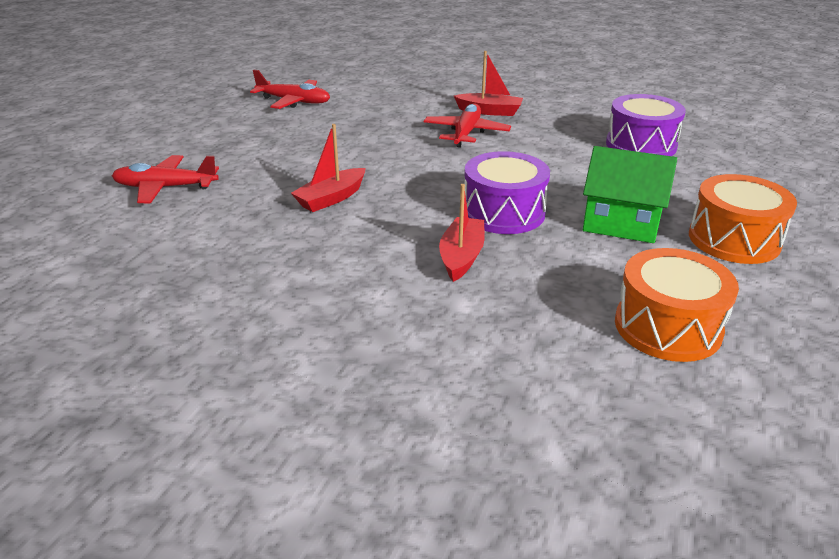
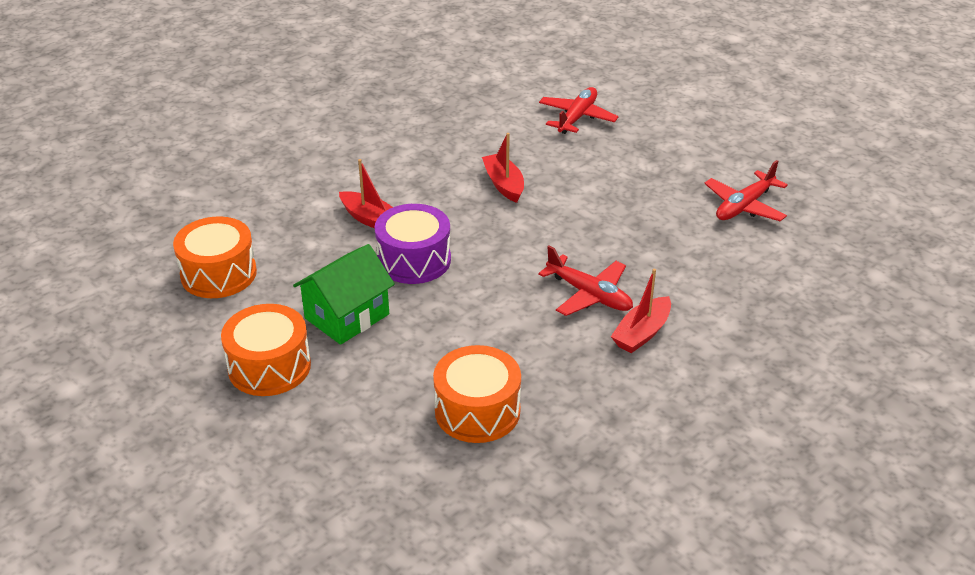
camera: 115 degrees right, 5 degrees up
purple drum [606,94,686,156] -> orange drum [433,345,521,443]

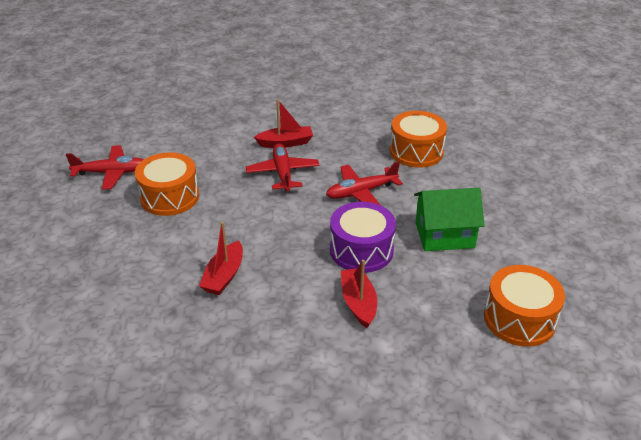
camera: 140 degrees left, 0 degrees up
orange drum [221,304,311,396] -> orange drum moved to [135,152,199,216]
red plane [539,87,619,134] -> red plane moved to [326,161,403,205]

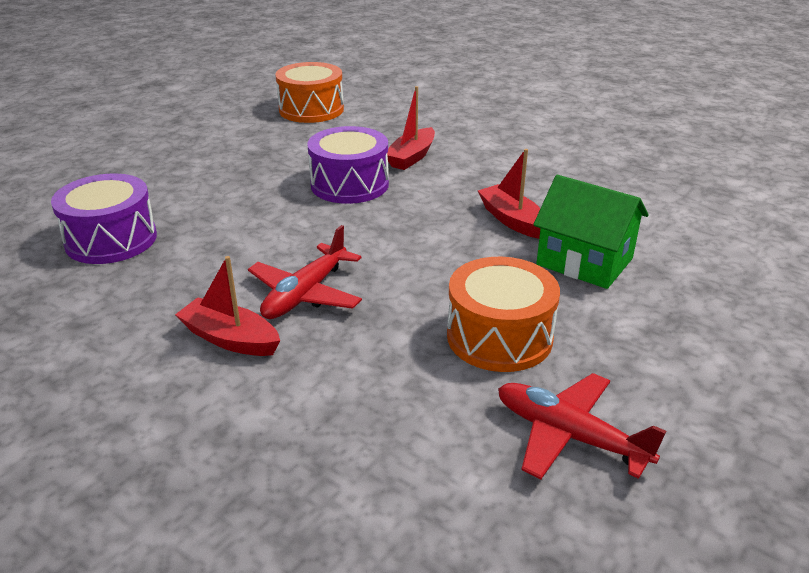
camera: 140 degrees left, 5 degrees down
red boat [199,222,243,295] -> red boat turned 90 degrees counterclockwise [478,149,541,239]
red plane [326,161,403,205] -> none
orange drum [390,111,447,168] -> purple drum [51,173,157,264]
green house [414,188,485,251] -> green house moved to [533,175,649,289]

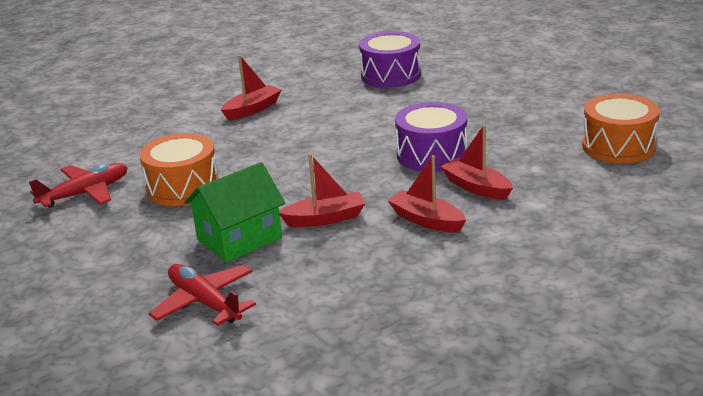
camera: 110 degrees right, 5 degrees down
red plane [248,225,362,319] -> red plane moved to [149,264,256,326]
none -> red boat [387,155,466,233]

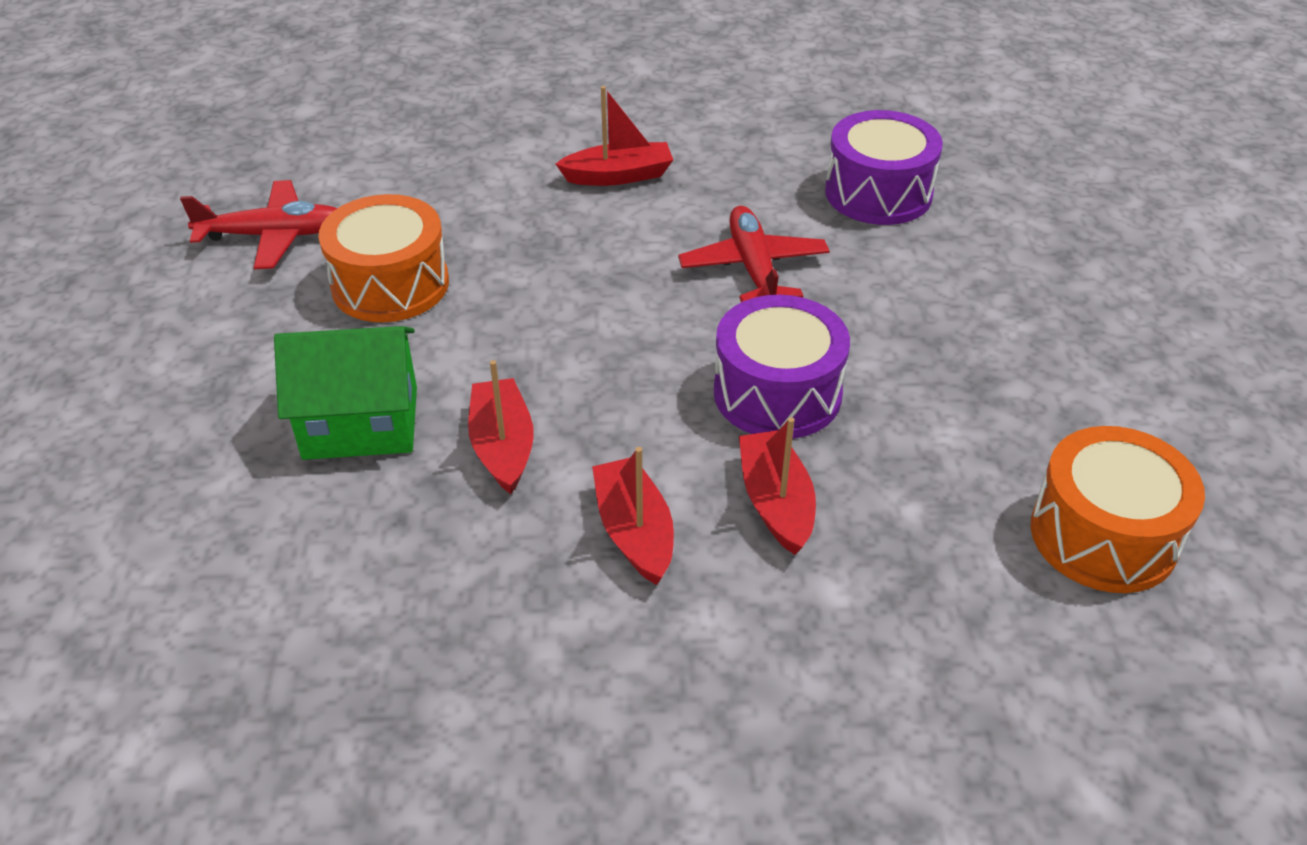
camera: 30 degrees right, 15 degrees up
red plane [149,264,256,326] -> red plane moved to [678,206,830,302]
red boat [279,153,365,227] -> red boat turned 120 degrees counterclockwise [468,360,534,494]

